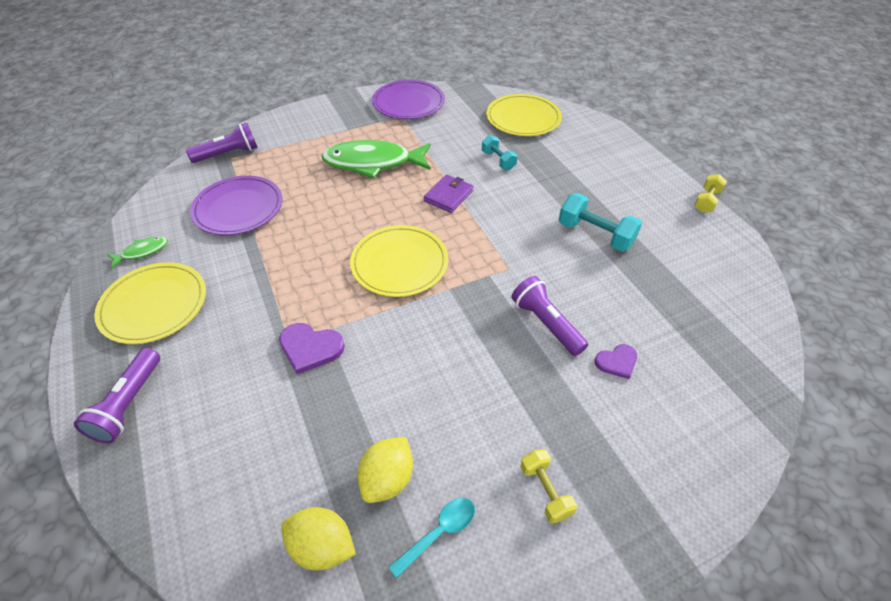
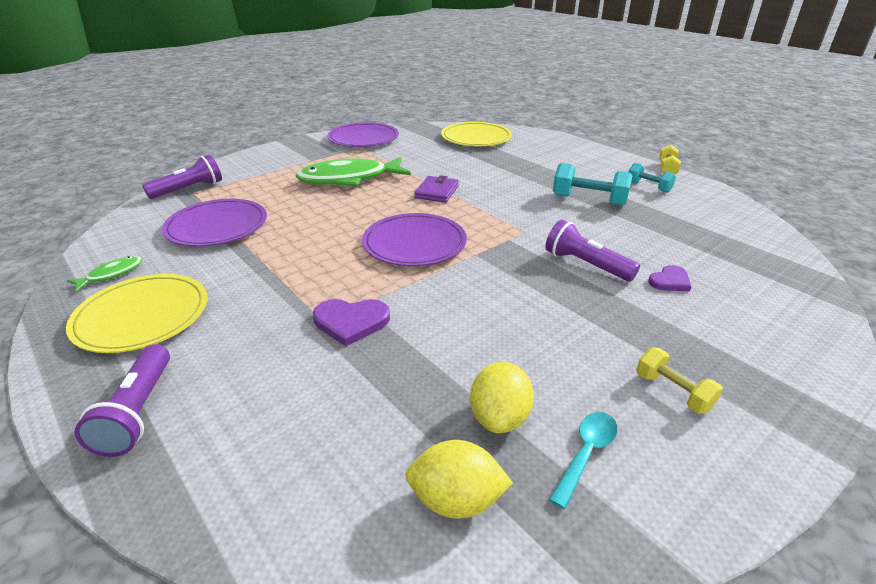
camera: 15 degrees left, 15 degrees down
yellow plate [350,225,449,297] -> purple plate [362,213,467,266]
turquoise dumbbell [482,135,518,170] -> turquoise dumbbell moved to [628,163,676,193]

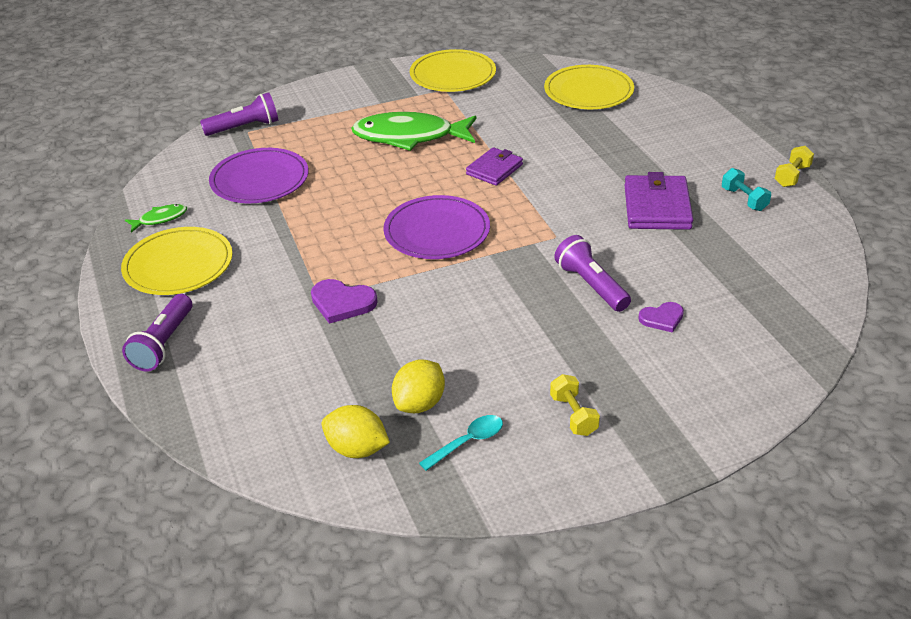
camera: 20 degrees right, 5 degrees up
purple plate [327,122,399,147] -> yellow plate [410,49,496,92]
turquoise dumbbell [553,163,633,206] -> purple wallet [625,172,693,230]

